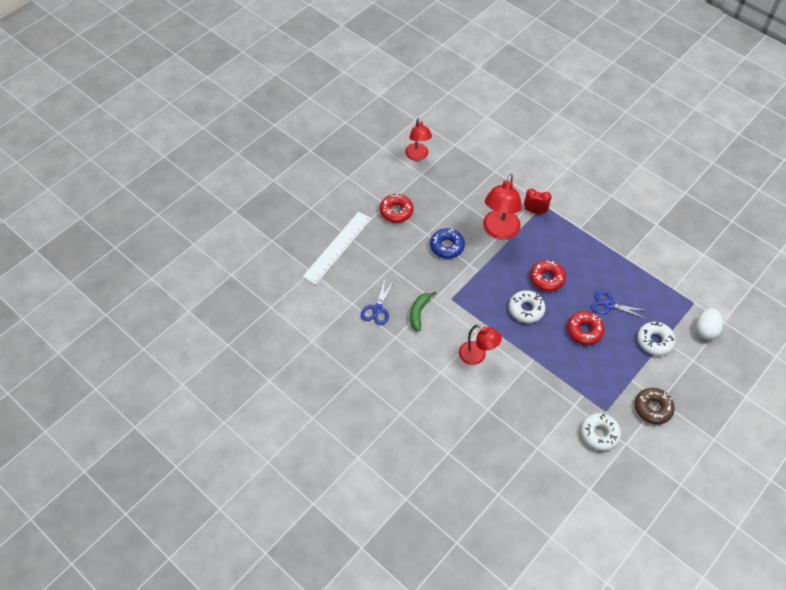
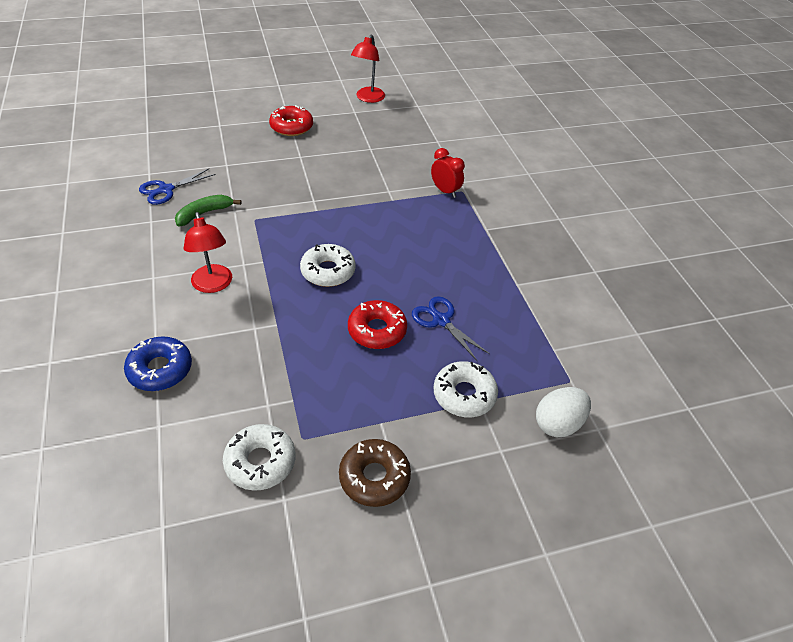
camera: 30 degrees right, 10 degrees down
white ruler [302,212,372,285] -> none
blue donut [430,228,465,259] -> blue donut moved to [124,336,192,391]
red lamp [483,174,522,240] -> none
red donut [530,260,566,292] -> none

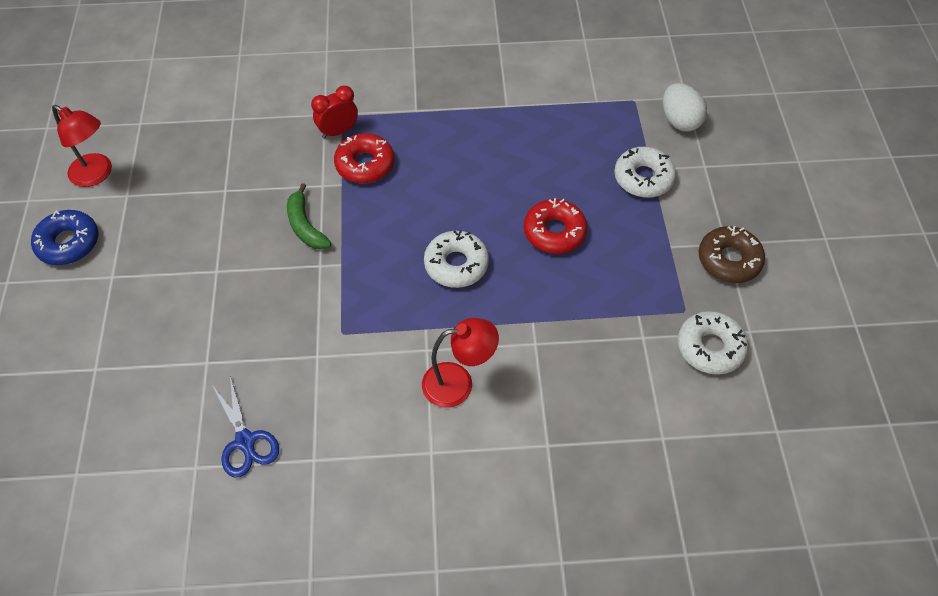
camera: 75 degrees left, 10 degrees up
blue donut [124,336,192,391] -> blue donut moved to [31,210,99,265]
green banana [175,195,241,227] -> green banana moved to [287,183,331,250]
red donut [269,105,313,136] -> red donut moved to [334,133,395,183]
blue scissors [412,296,490,361] -> none

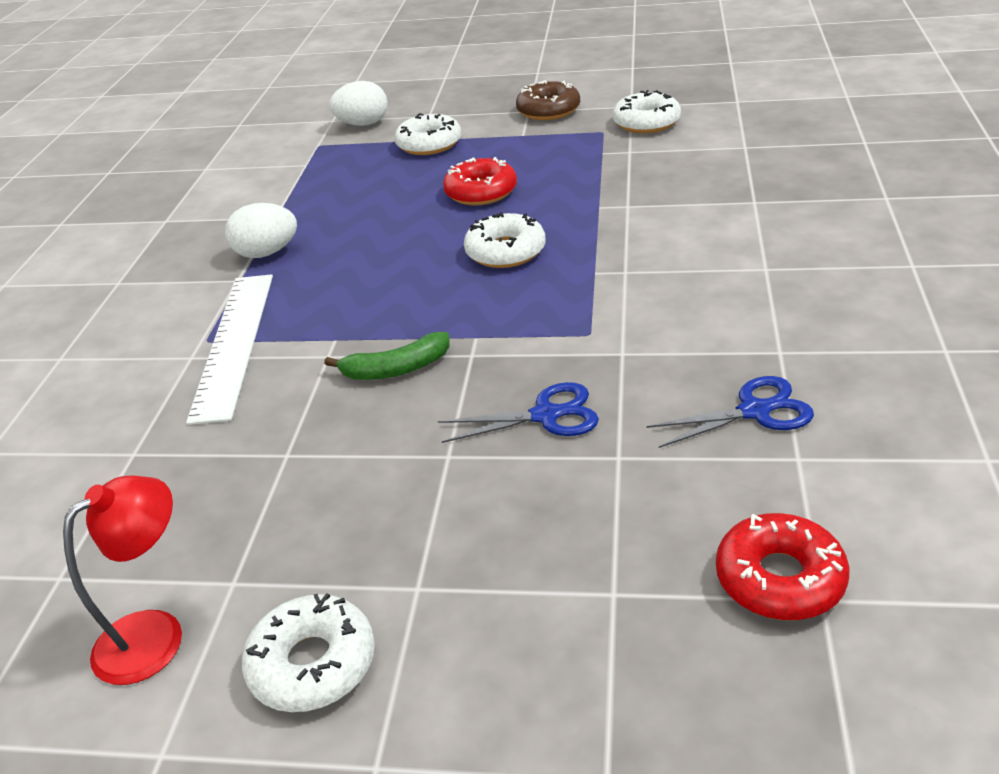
camera: 75 degrees left, 20 degrees down
blue donut [31,210,99,265] -> white donut [242,593,375,712]
red clock [311,86,358,139] -> white ruler [186,274,273,425]
red donut [334,133,395,183] -> red donut moved to [716,513,850,620]
red lamp [422,318,499,408] -> none
none -> white egg [225,203,297,258]
none -> blue scissors [438,382,599,443]

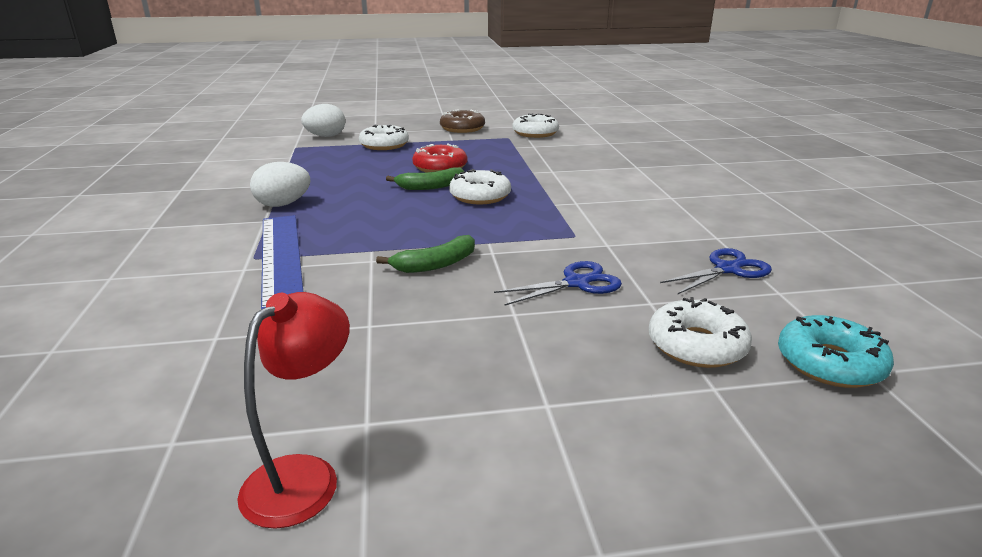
camera: 20 degrees left, 10 degrees down
white ruler [186,274,273,425] -> blue ruler [261,215,303,309]
white donut [242,593,375,712] -> white donut moved to [649,297,752,368]
red donut [716,513,850,620] -> turquoise donut [778,315,894,388]
none -> green banana [386,167,464,190]

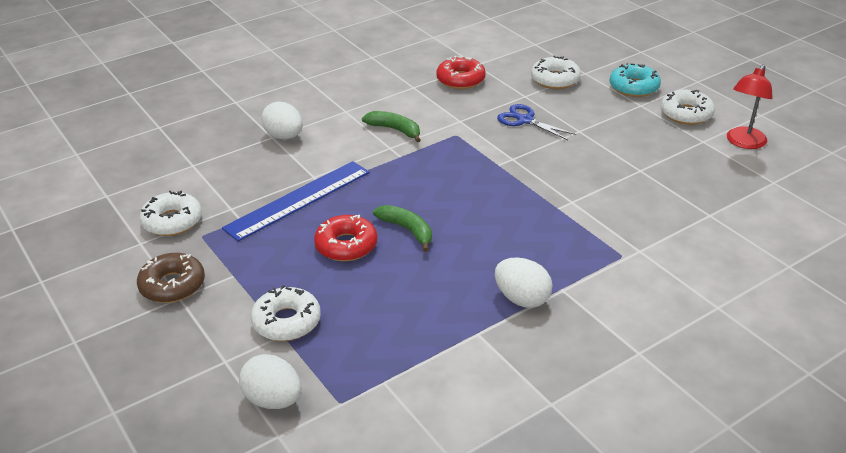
camera: 115 degrees left, 10 degrees up
red lamp [237,292,350,529] -> red lamp turned 60 degrees counterclockwise [727,65,773,149]
blue ruler [261,215,303,309] -> blue ruler moved to [222,161,370,241]
green banana [376,235,475,273] -> green banana moved to [362,111,421,142]
white donut [449,169,511,204] -> white donut moved to [661,90,715,125]
blue scissors [660,248,772,294] -> red donut [436,56,486,89]
turquoise donut [778,315,894,388] -> turquoise donut moved to [610,63,661,97]
none -> white egg [261,102,303,139]

